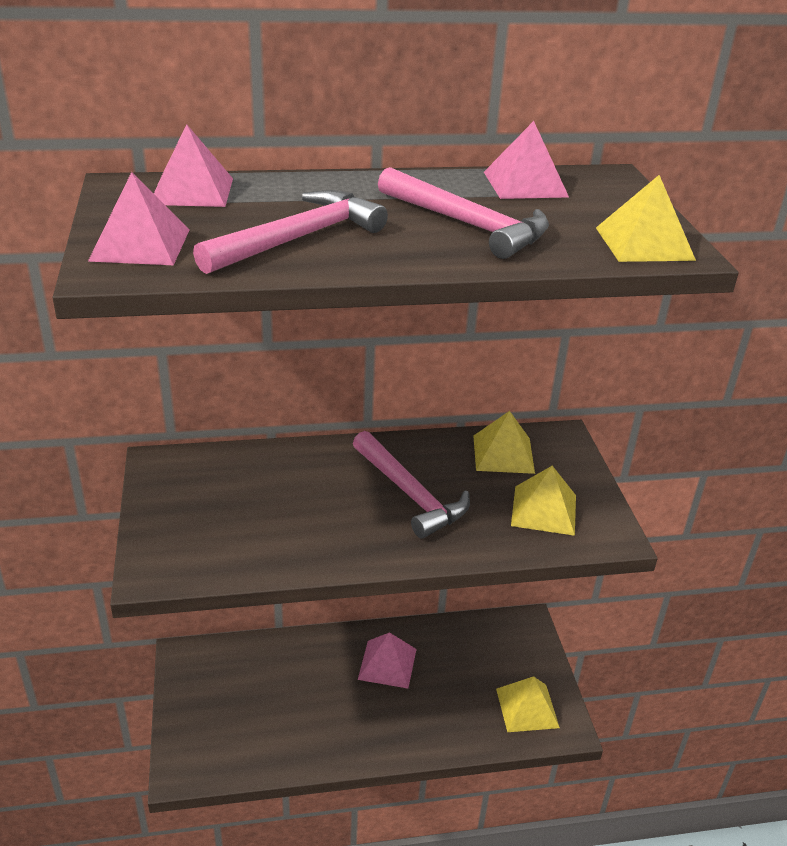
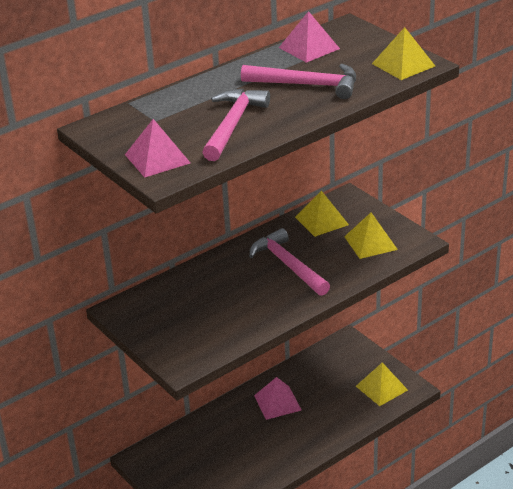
camera: 25 degrees left, 0 degrees up
pink pyramid [154,124,233,207] -> none
pink hammer [353,431,470,539] -> pink hammer turned 150 degrees counterclockwise [249,228,330,296]

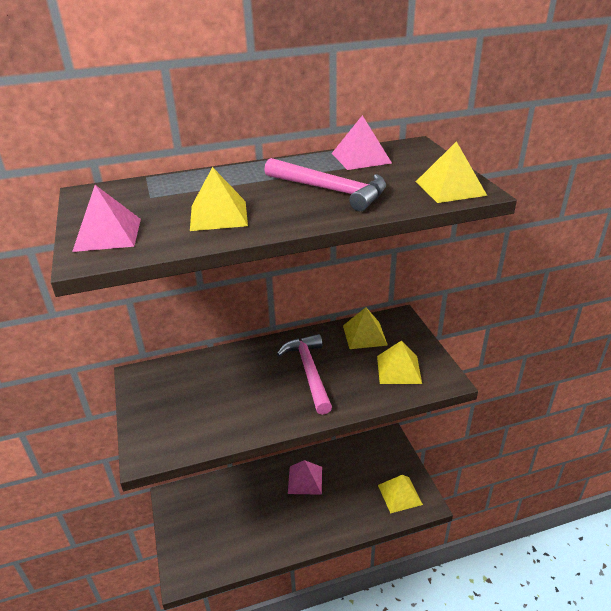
camera: 20 degrees right, 0 degrees up
pink hammer [202,89,270,161] -> yellow pyramid [190,167,248,231]

